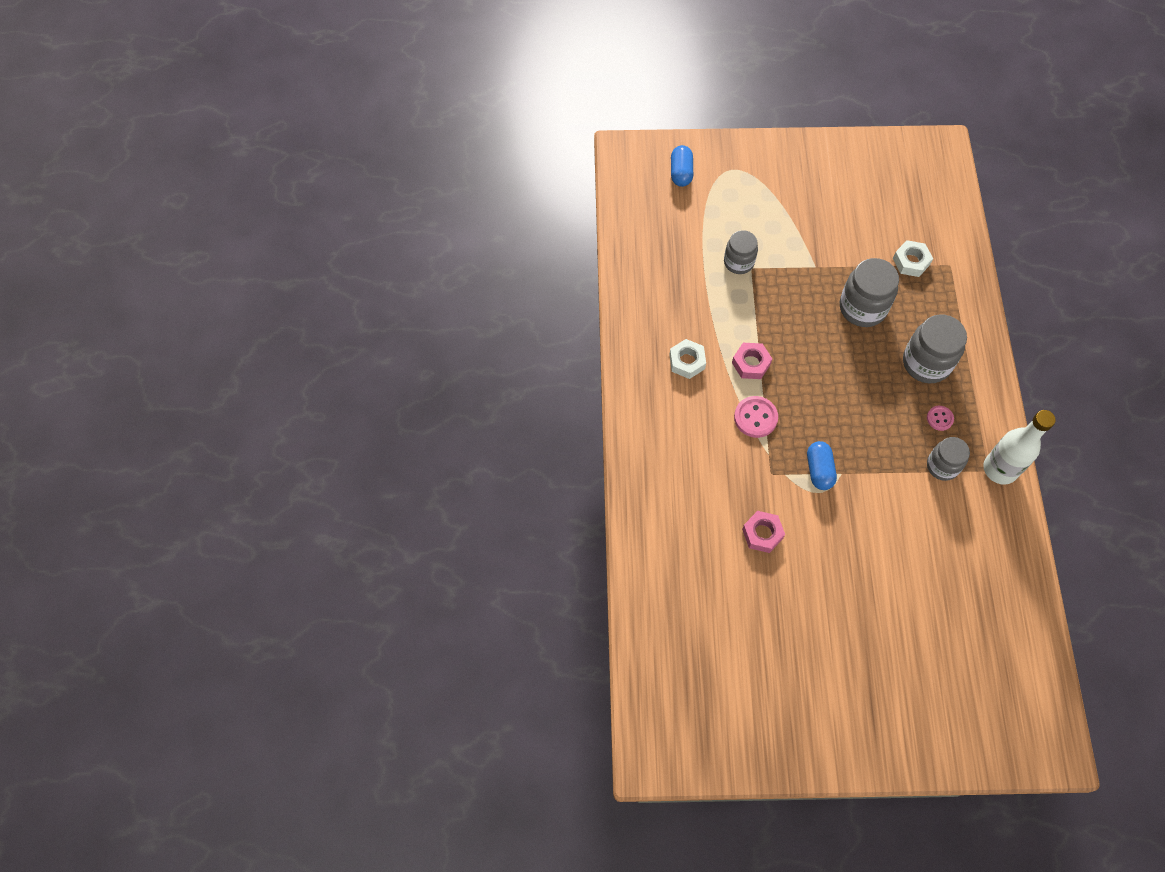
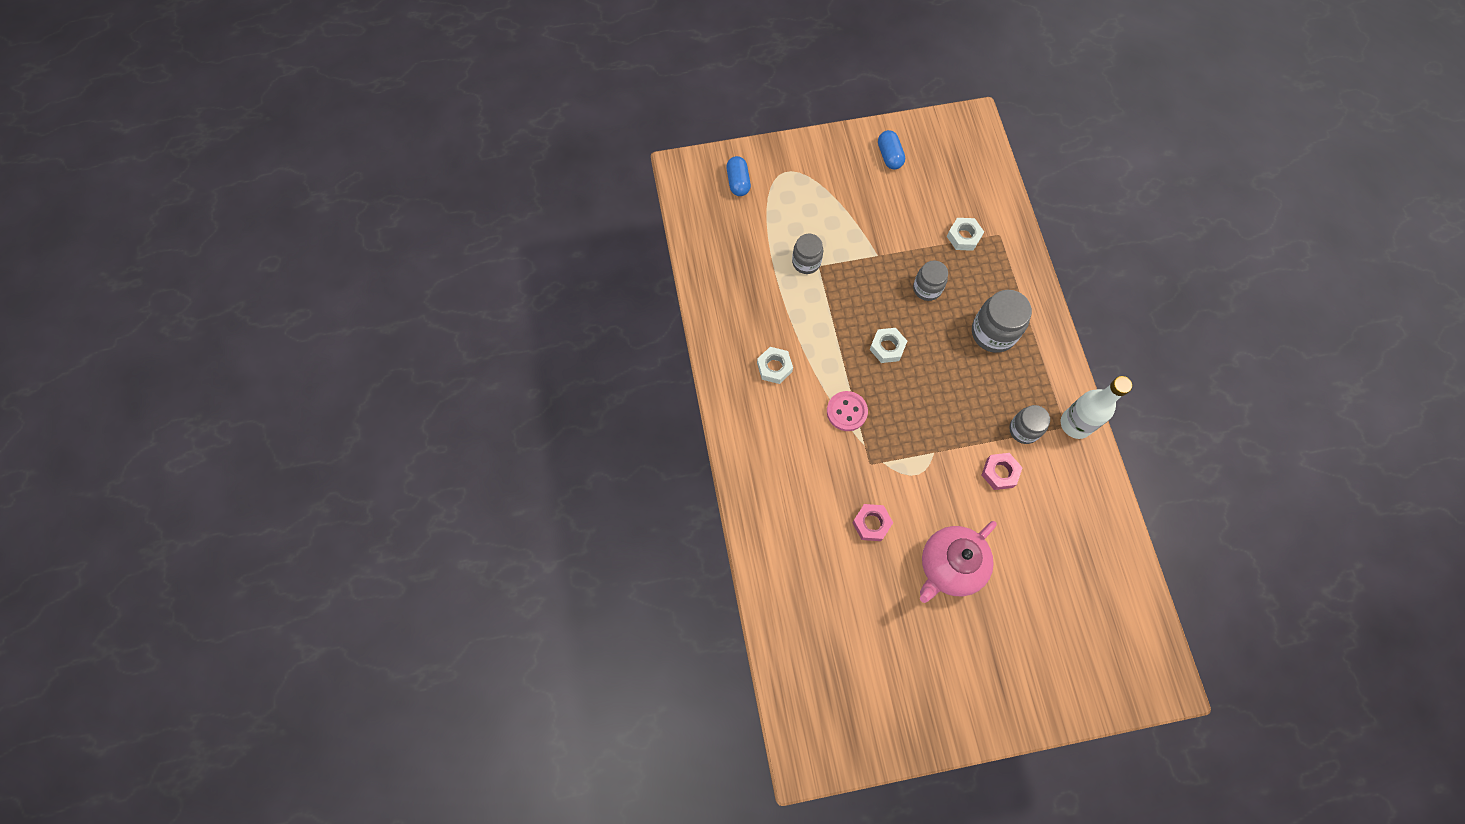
camera: 10 degrees left, 5 degrees up
pink nut [732,343,772,379] -> pink nut moved to [982,453,1023,490]
blue capsule [807,441,837,490] -> blue capsule moved to [878,130,905,170]
grey jar [840,258,899,327] -> grey jar [913,260,948,301], size x0.64
pink button [927,406,954,431] -> none
none -> white nut [870,328,907,363]
none -> pink teapot [920,521,997,603]

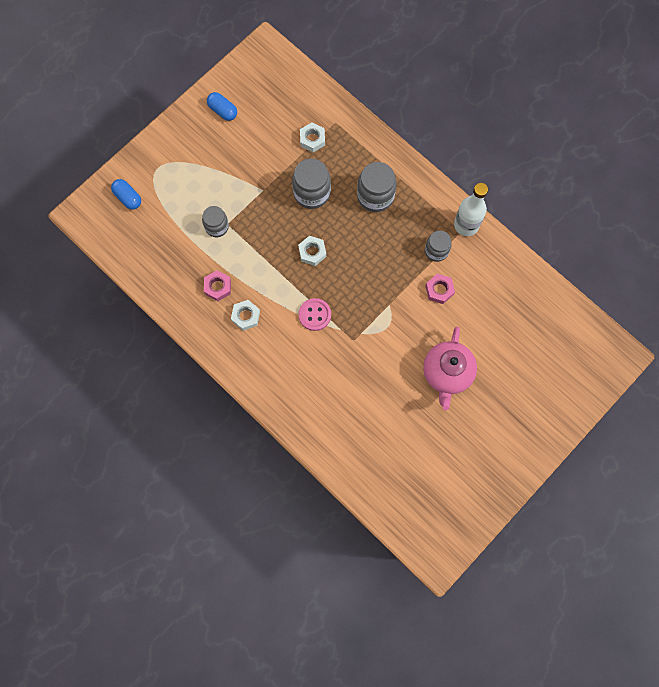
camera: 35 degrees left, 5 degrees up
pink nut [852,504,893,541] -> pink nut moved to [204,270,231,301]
grey jar [913,260,948,301] -> grey jar [292,159,331,209], size x1.55

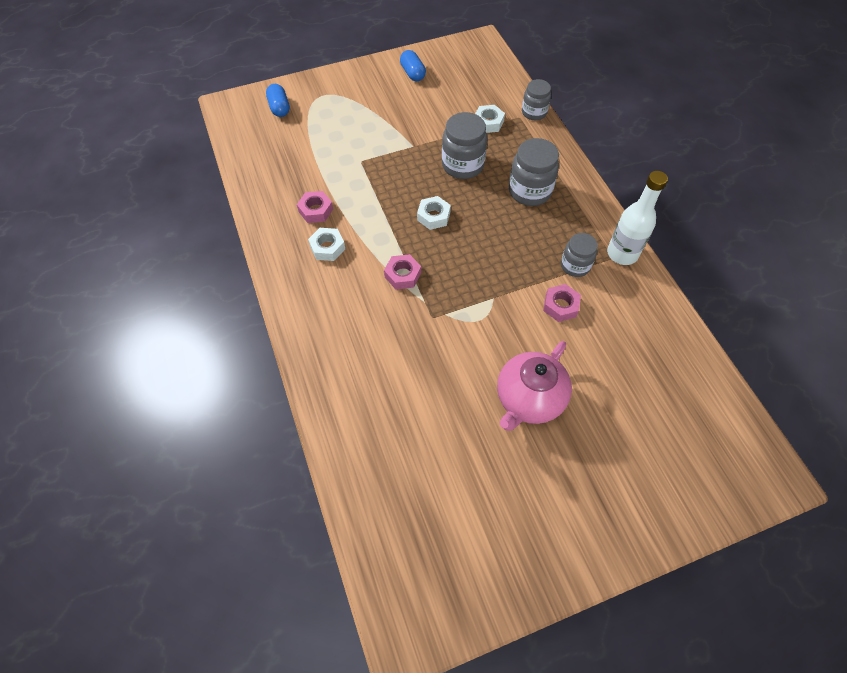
camera: 25 degrees right, 15 degrees down
grey jar [202,206,229,237] -> grey jar moved to [522,79,551,120]
pink button [299,298,331,331] -> pink nut [384,254,421,289]

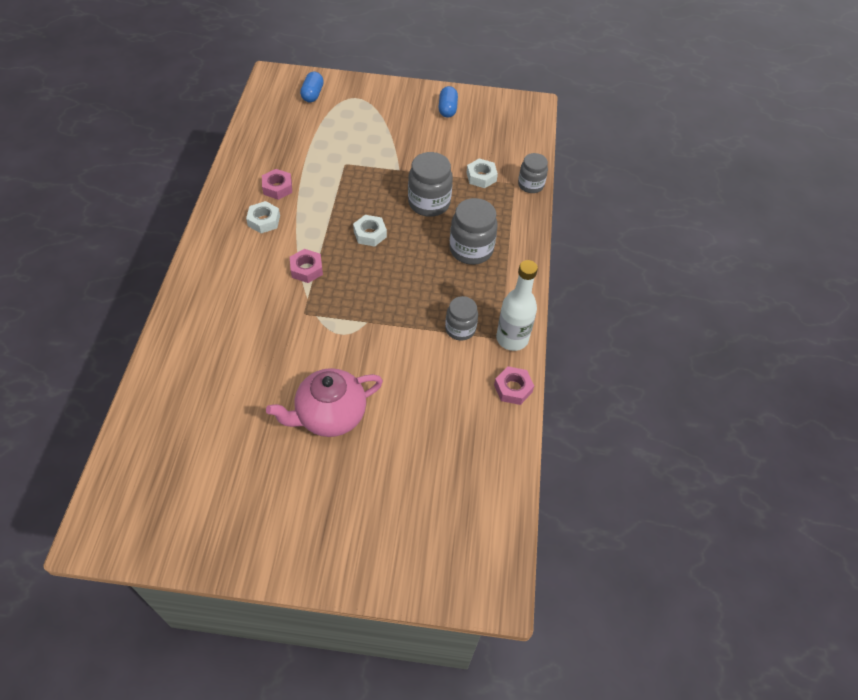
camera: 25 degrees right, 5 degrees down
pink nut [543,284,581,322] -> pink nut moved to [494,366,534,405]

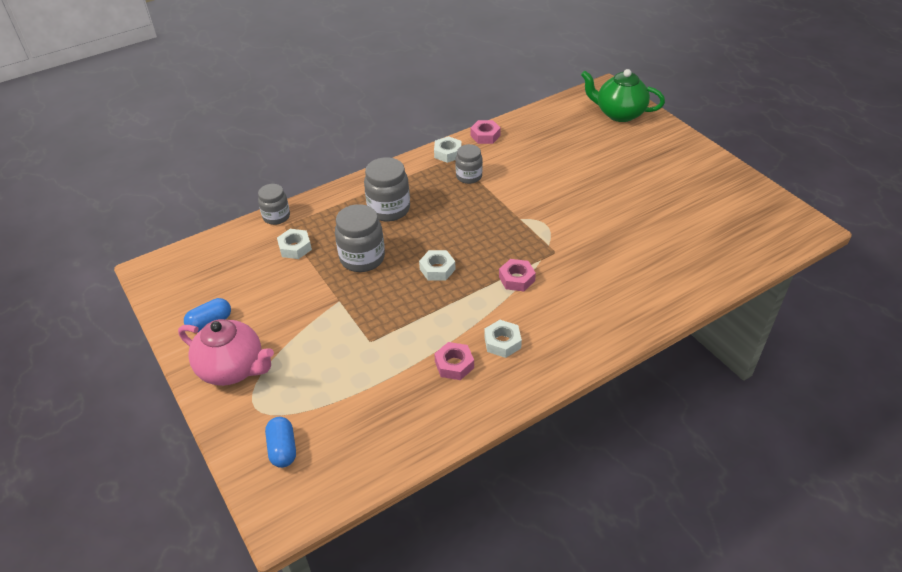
camera: 125 degrees left, 10 degrees down
pink teapot [266,368,383,437] -> pink teapot moved to [178,319,274,386]
blue capsule [300,72,324,102] -> blue capsule turned 75 degrees counterclockwise [265,417,296,468]
white bottle [496,260,538,351] -> white nut [434,136,462,163]
none -> green teapot [581,69,665,122]

